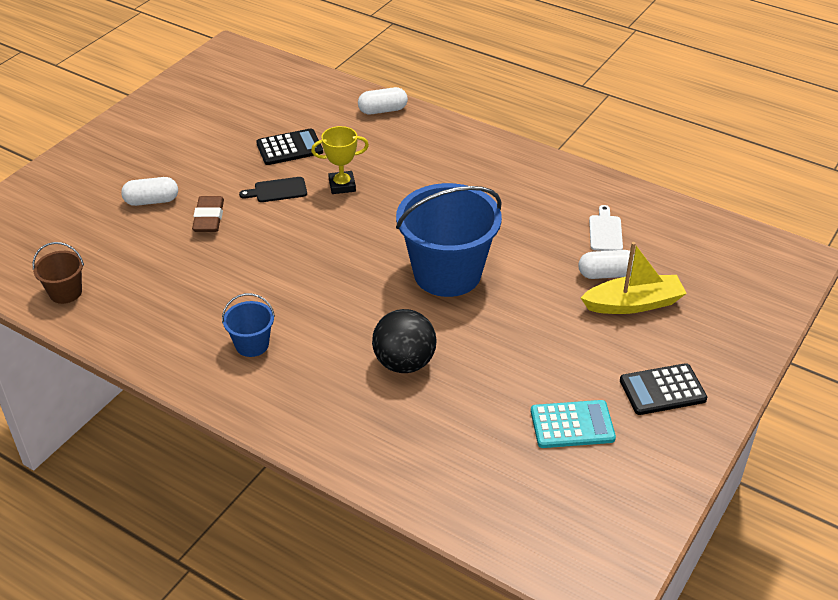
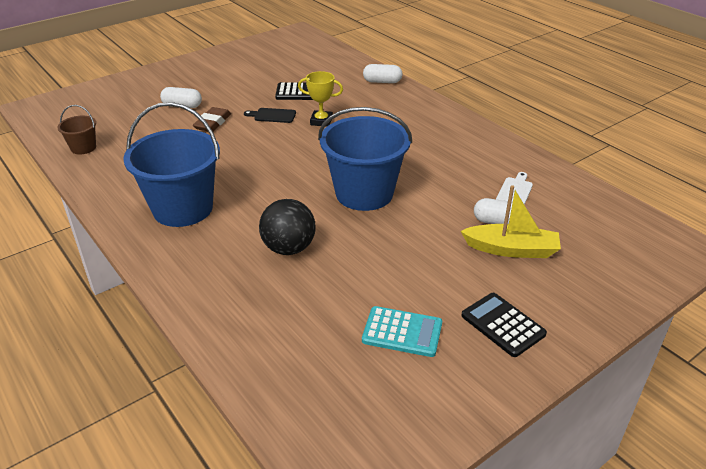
camera: 20 degrees right, 5 degrees down
blue bucket [222,293,275,357] -> blue bucket [123,102,220,227], size x2.16
black calculator [620,363,707,415] -> black calculator turned 45 degrees clockwise [461,293,547,357]

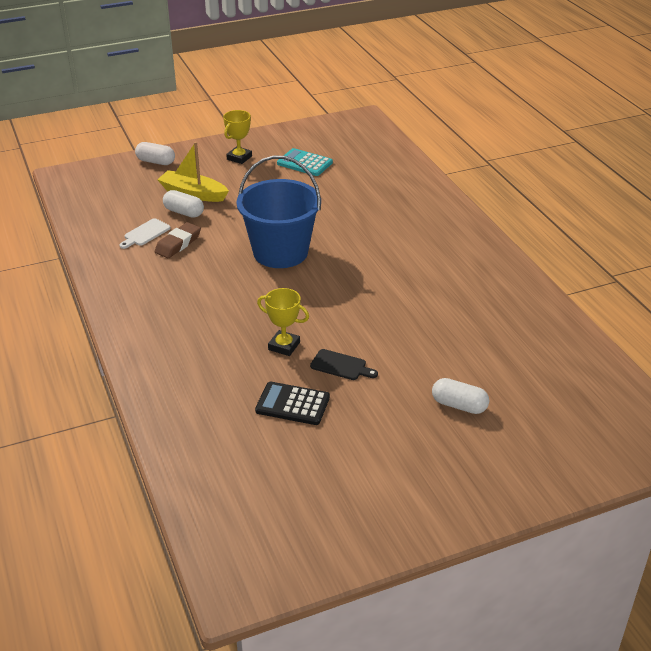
camera: 165 degrees left, 0 degrees up
brown bucket [57,105,96,154] -> none
blue bucket [123,102,220,227] -> none
brown eraser [193,107,231,131] -> brown eraser moved to [155,222,201,258]
black ball [259,199,316,255] -> none
white capsule [363,64,403,83] -> white capsule moved to [135,142,175,165]
black calculator [461,293,547,357] -> yellow trophy [223,110,252,164]

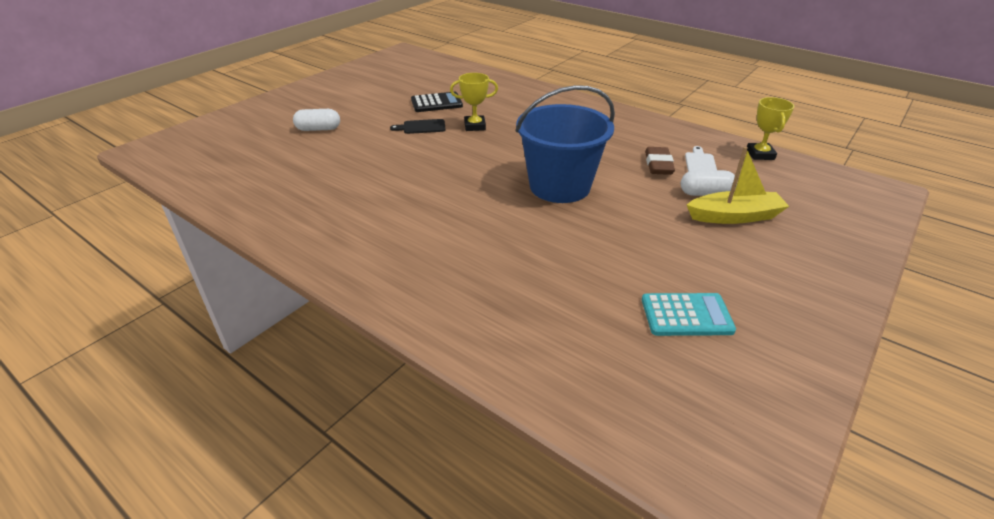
camera: 150 degrees right, 0 degrees up
white capsule [135,142,175,165] -> none
yellow trophy [223,110,252,164] -> yellow trophy moved to [747,97,794,160]

